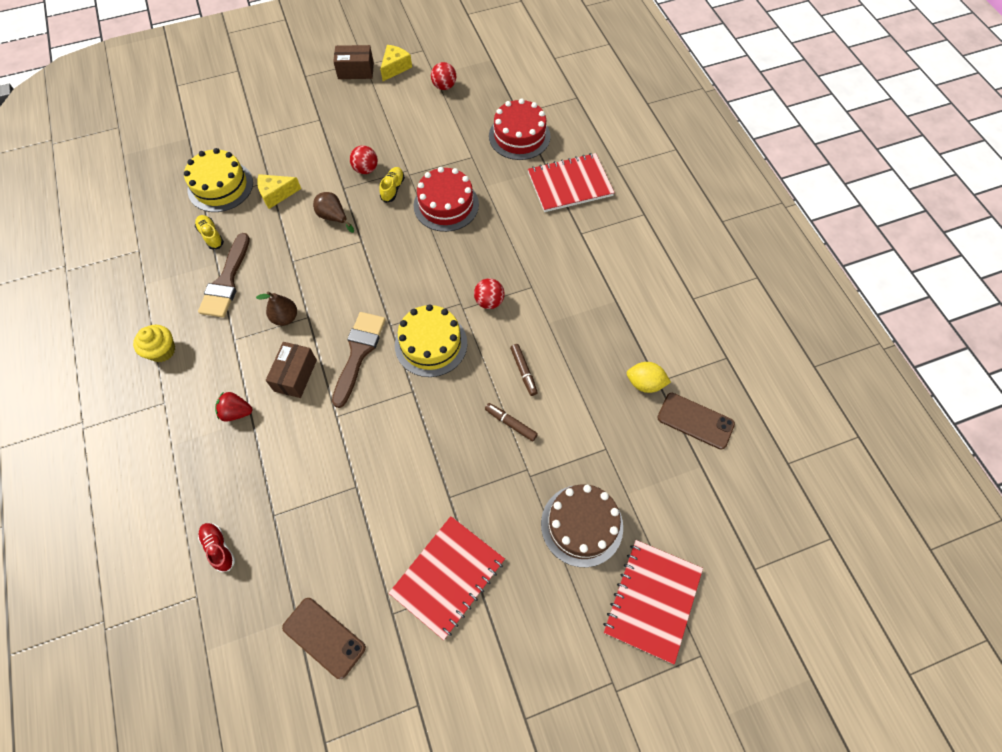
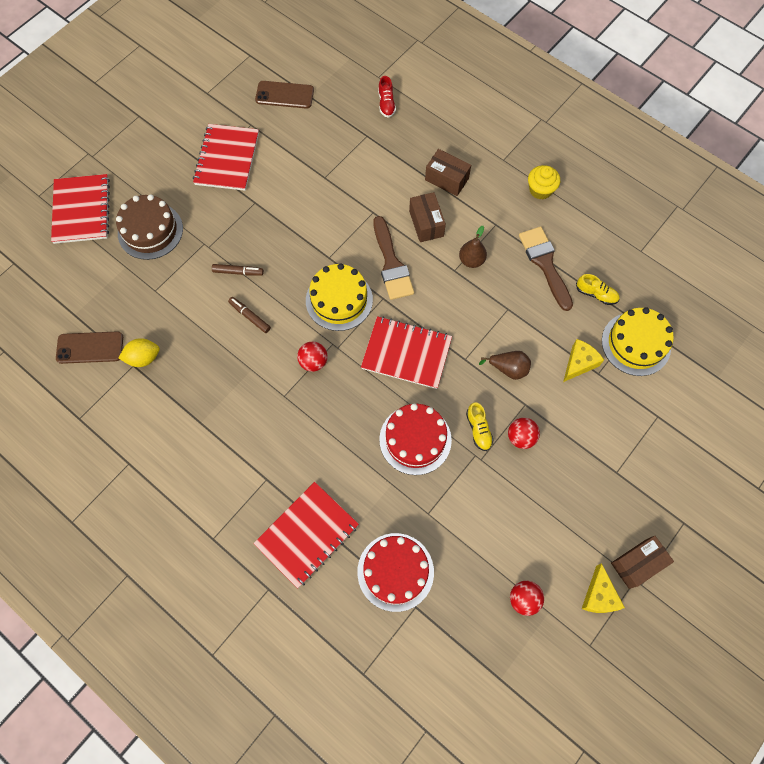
camera: 150 degrees right, 5 degrees up
red shoe [198,523,235,572] -> red shoe turned 60 degrees clockwise [378,76,396,117]
red strawberry [215,392,253,422] -> brown box [425,149,471,196]
none -> red notebook [361,316,452,389]

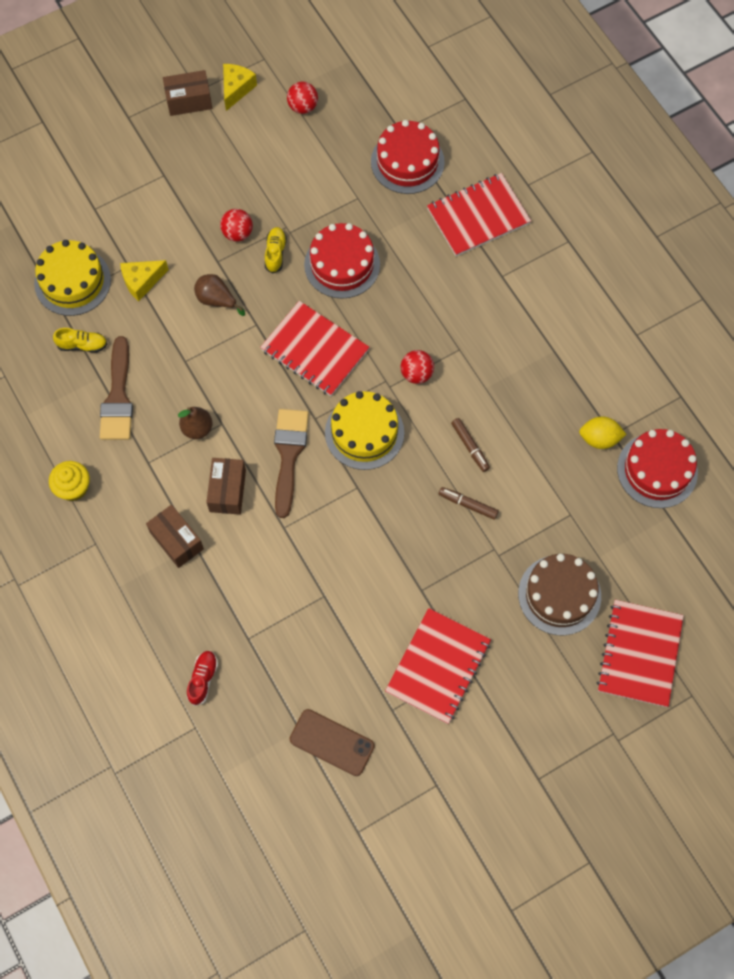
camera: 160 degrees left, 0 degrees up
brown phone [56,331,123,364] -> red cake [617,429,698,508]
yellow shoe [576,274,620,305] -> yellow shoe turned 135 degrees clockwise [53,328,107,353]

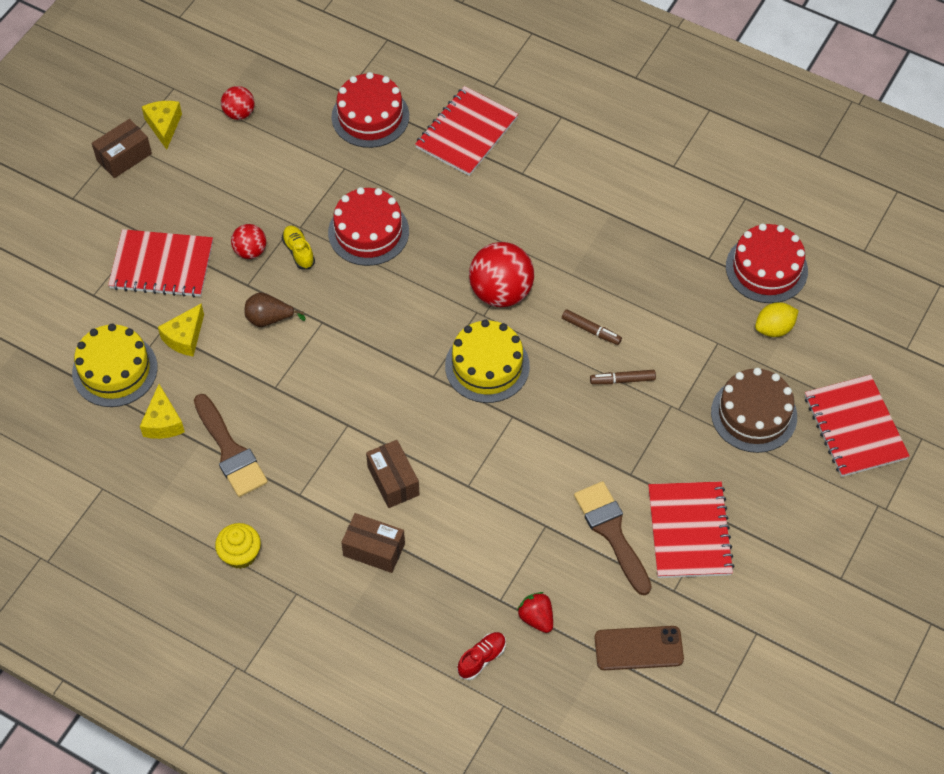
camera: 30 degrees left, 10 degrees down
yellow shoe [53,328,107,353] -> yellow cheese [140,384,185,439]
brown pear [178,407,213,439] -> none
red shoe [187,651,218,706] -> red shoe turned 60 degrees clockwise [457,632,506,680]
red notebook [260,301,370,396] -> red notebook moved to [108,229,213,297]
brown brush [274,409,309,518] -> brown brush moved to [574,481,652,596]
red ball [401,350,434,384] -> red ball [469,242,534,307], size x1.83
yellow lemon [579,416,627,449] -> yellow lemon moved to [755,302,799,337]
none -> red strawberry [517,592,553,633]

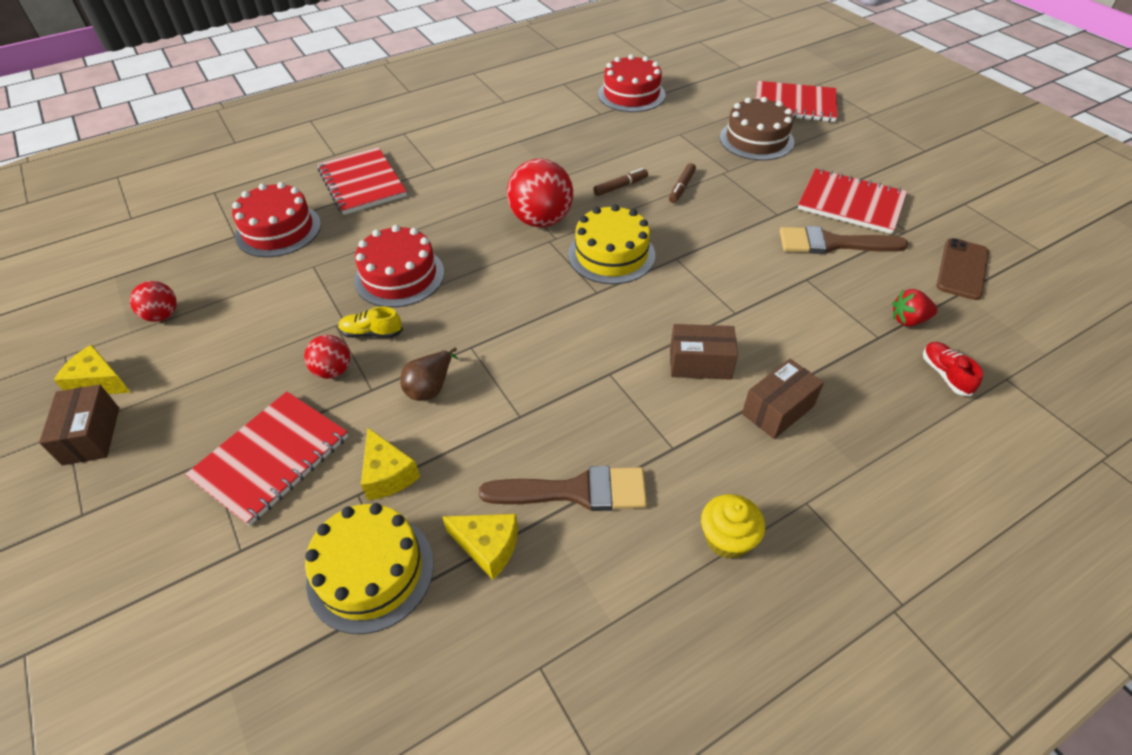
camera: 60 degrees left, 10 degrees down
yellow lemon [755,302,799,337] -> none

